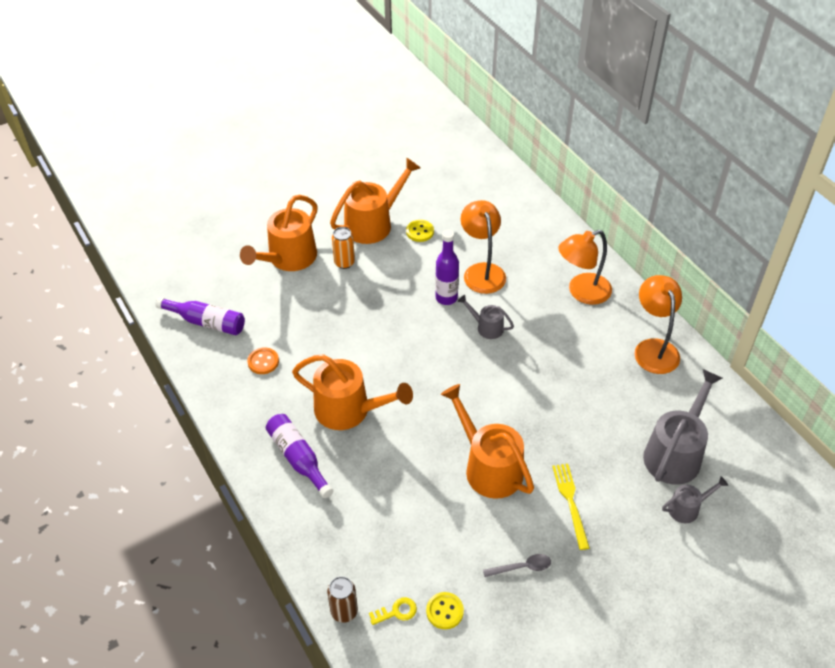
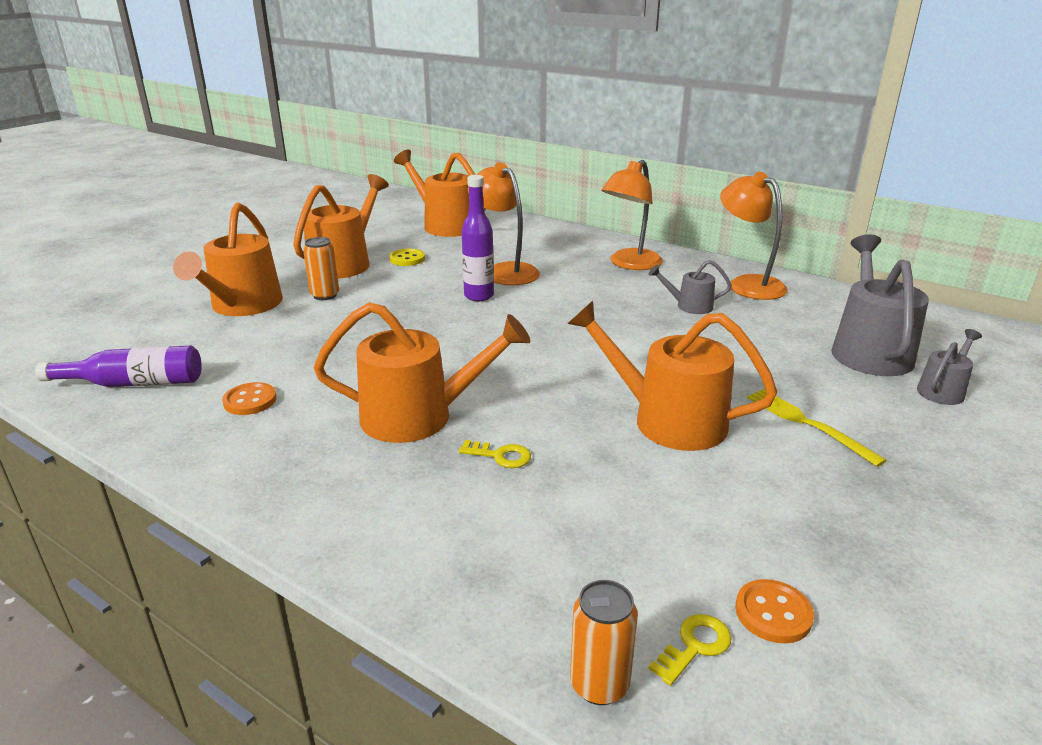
camera: 25 degrees left, 20 degrees down
purple bottle [266,414,333,498] -> none
brown can [327,576,358,623] -> orange can [570,580,638,705]
yellow button [426,592,464,629] -> orange button [735,579,814,643]
grey watering can [458,295,514,339] -> grey watering can moved to [648,260,732,314]
grey spoon [483,554,551,577] -> none
none -> orange watering can [394,150,486,237]
none -> yellow key [458,440,531,468]

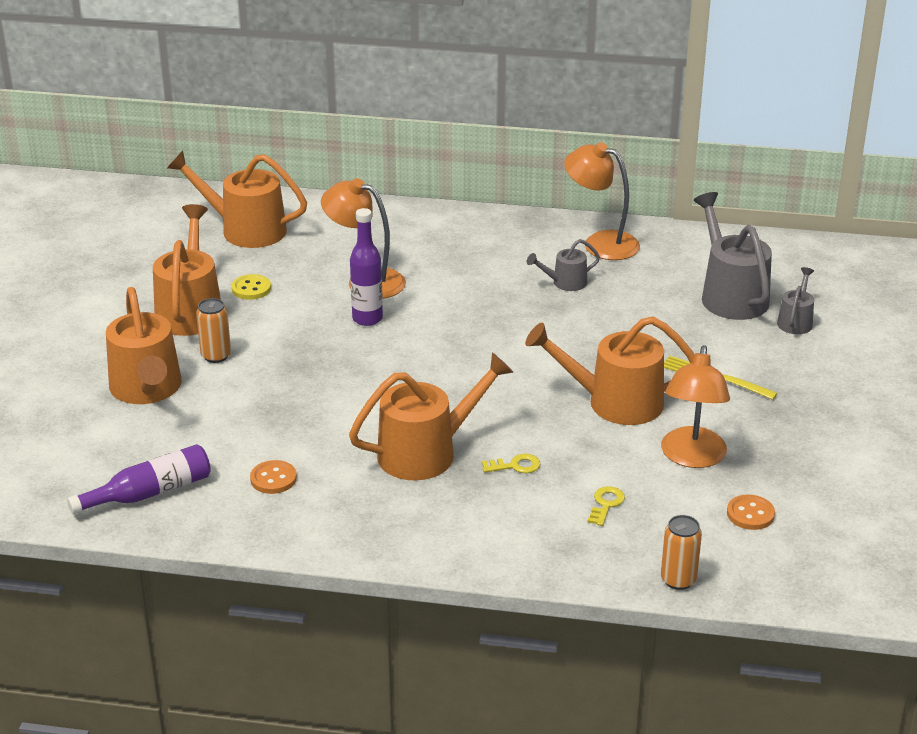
camera: 25 degrees left, 5 degrees up
orange lamp [601,160,663,270] -> orange lamp moved to [661,345,730,468]
yellow key [649,614,732,686] -> yellow key moved to [587,486,625,526]

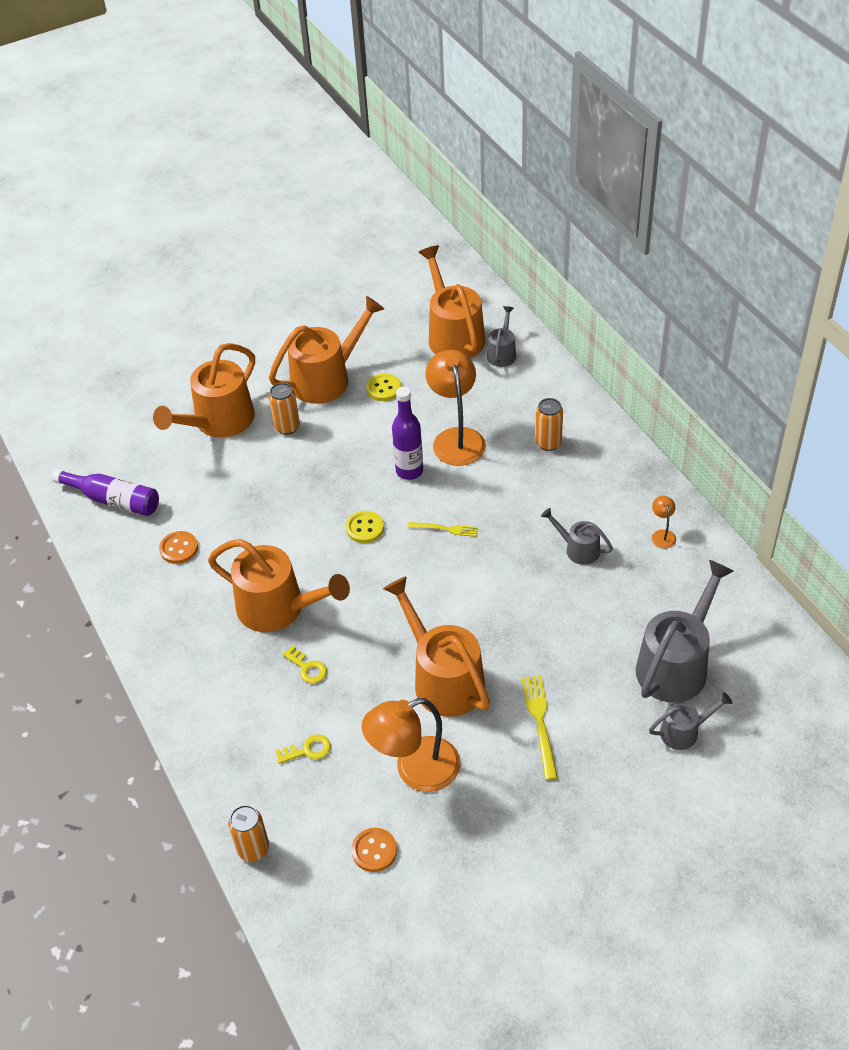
camera: 55 degrees right, 15 degrees up
orange lamp [564,142,640,260] -> orange lamp [652,496,676,548], size x0.43
none -> yellow button [346,511,384,543]
none -> yellow fork [408,522,478,537]
none -> grey watering can [487,306,516,367]
none -> orange can [535,398,563,451]

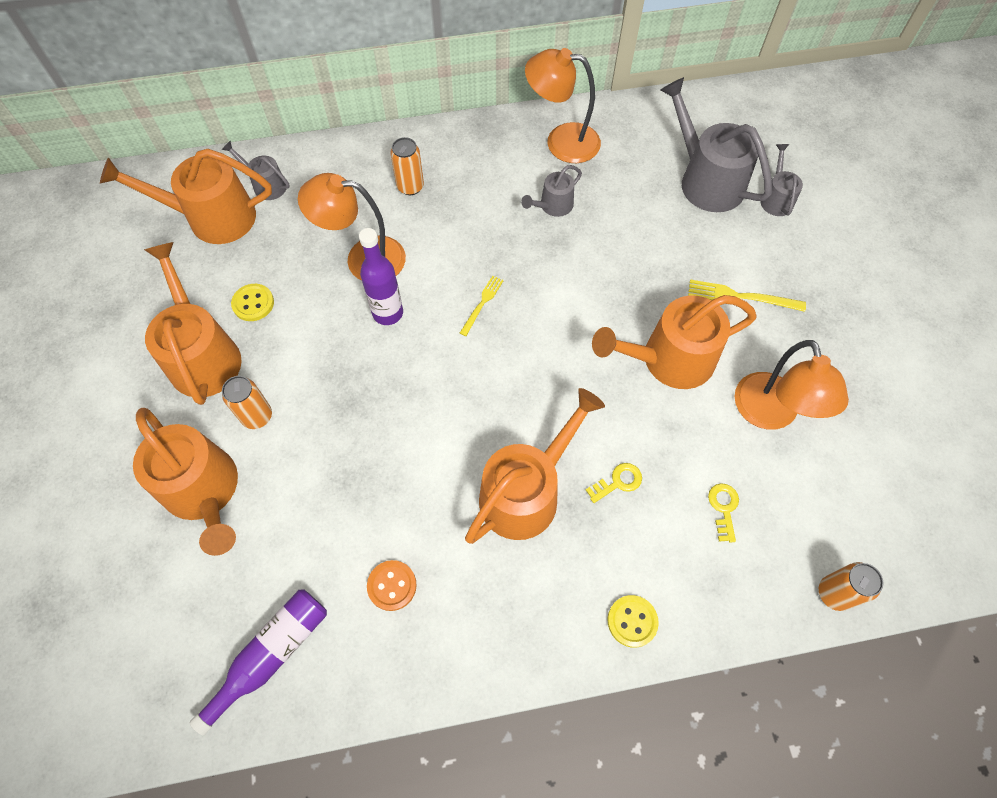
camera: 75 degrees left, 15 degrees up
yellow button [346,511,384,543] -> yellow button moved to [607,595,659,648]
orange button [351,828,397,872] -> none
orange lamp [652,496,676,548] -> orange lamp [525,48,601,163], size x2.30

